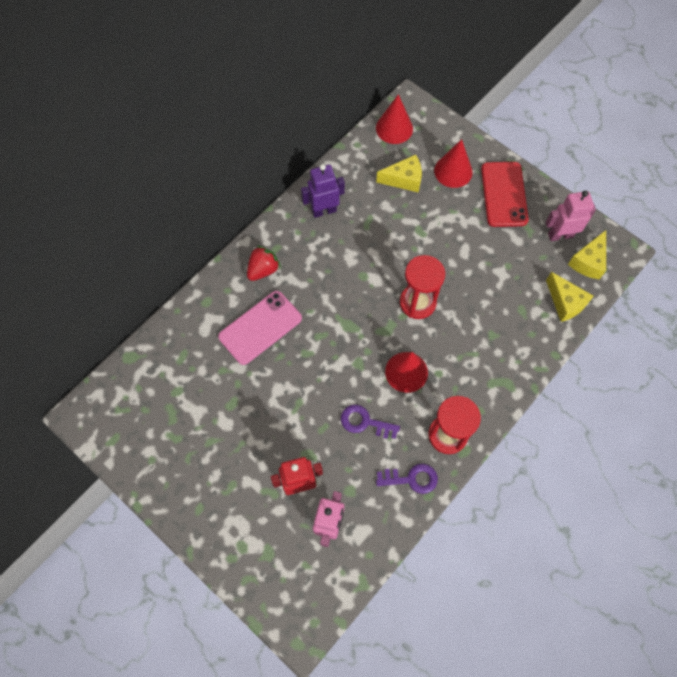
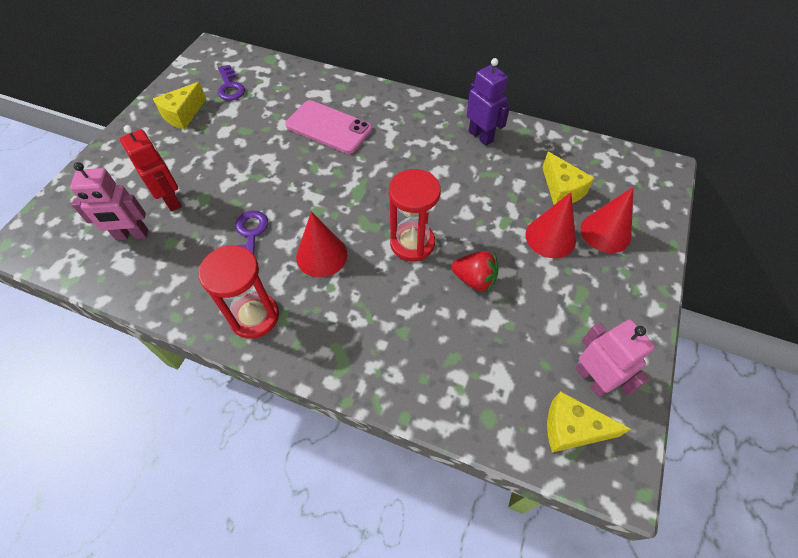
camera: 70 degrees right, 10 degrees down
red strawberry [247,246,281,281] -> red strawberry moved to [451,251,498,293]
red cone [376,94,413,144] -> red cone moved to [525,192,576,258]
purple key [376,464,438,494] -> purple key moved to [218,65,245,101]
red phone [481,162,529,227] -> none
yellow cheese [546,272,593,322] -> yellow cheese moved to [153,82,206,130]

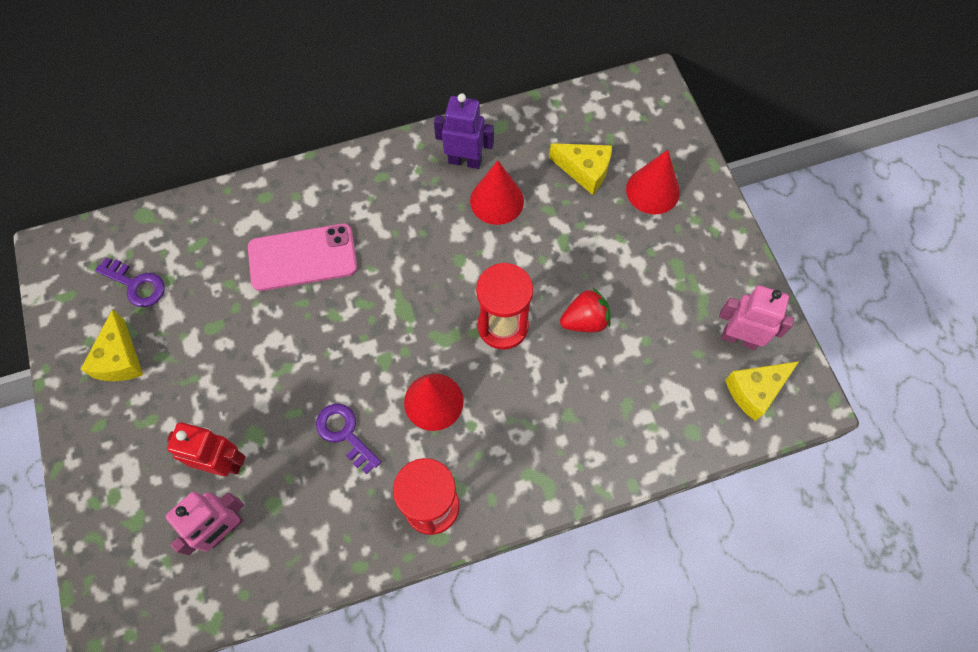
camera: 40 degrees left, 10 degrees up
red cone [525,192,576,258] -> red cone moved to [470,160,524,225]

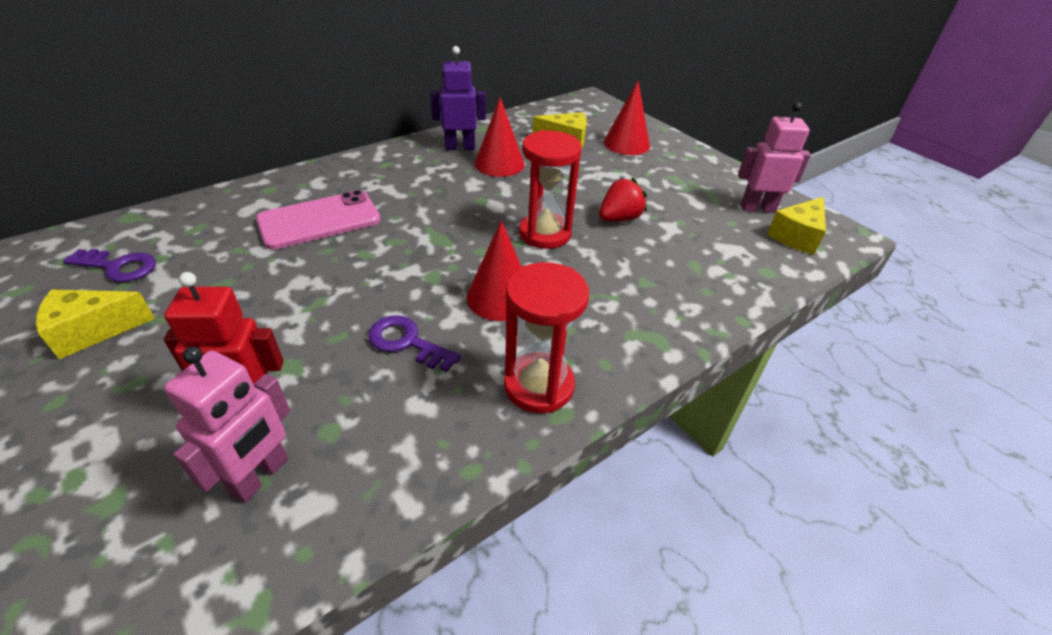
camera: 20 degrees left, 25 degrees down
yellow cheese [80,309,143,381] -> yellow cheese turned 90 degrees clockwise [36,290,155,359]

